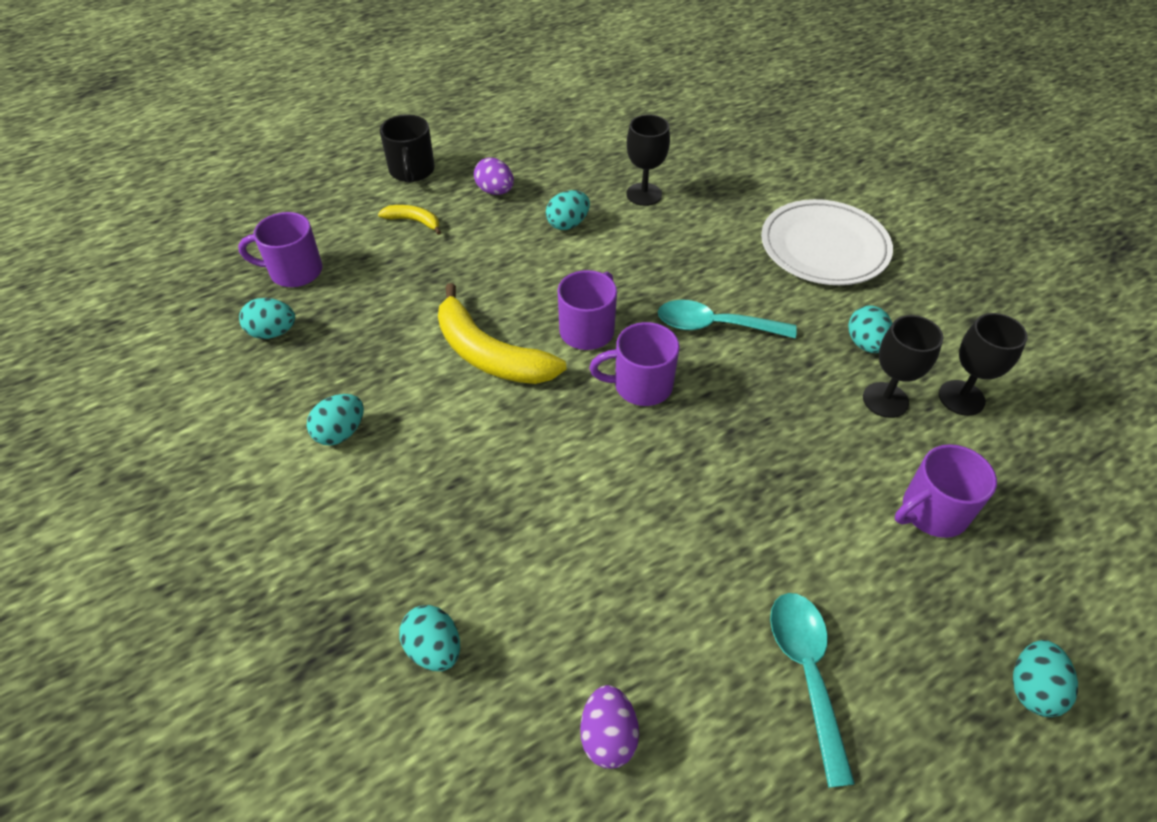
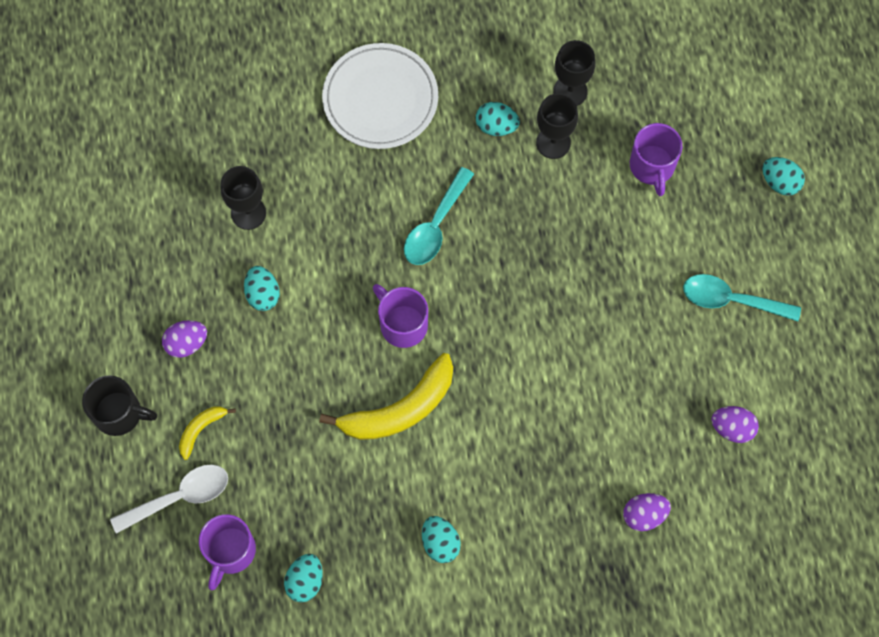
camera: 70 degrees left, 20 degrees up
turquoise egg [399,605,460,671] -> purple egg [623,493,671,531]
purple mug [589,322,680,406] -> none
none -> white spoon [110,465,228,534]

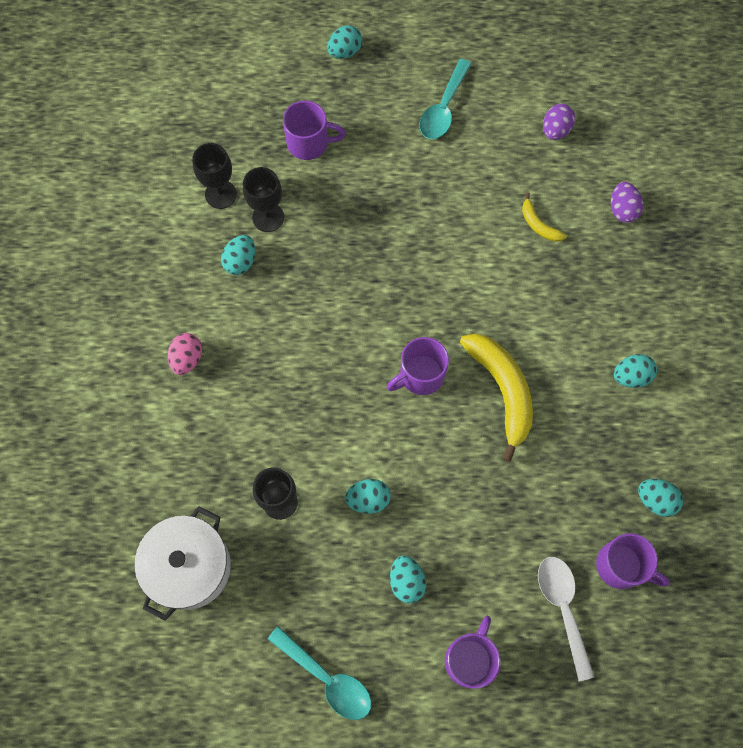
camera: 80 degrees left, 0 degrees up
black mug [82,375,157,436] -> purple mug [445,616,501,689]
purple egg [162,320,207,358] -> turquoise egg [390,555,426,603]
yellow banana [179,406,236,460] -> yellow banana moved to [522,193,567,242]
white plate [322,43,438,149] -> pink egg [168,333,202,375]
turquoise spoon [404,167,474,265] -> turquoise spoon moved to [268,626,371,720]
none -> white pot [135,506,231,620]

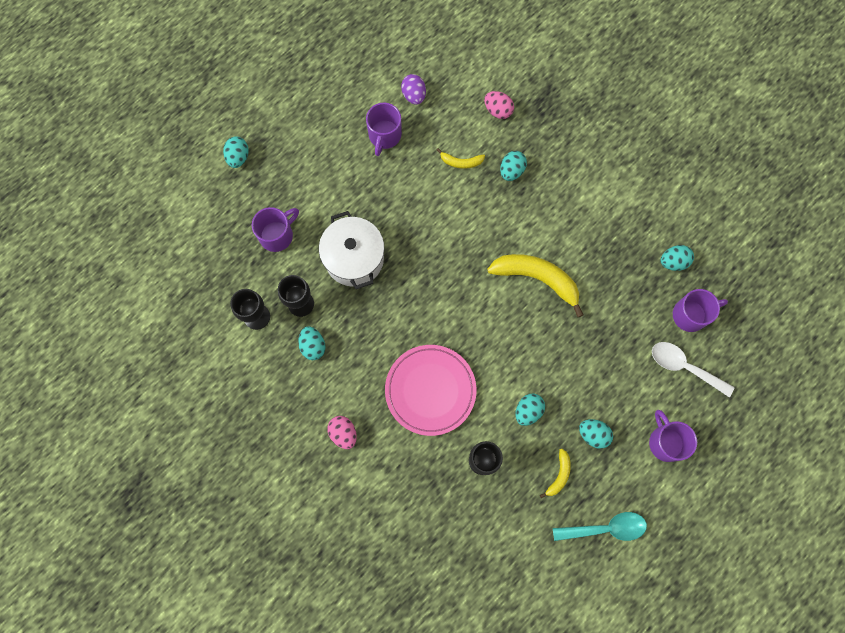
camera: 45 degrees left, 5 degrees up
white pot [135,506,231,620] -> white pot moved to [319,211,384,289]
purple mug [387,337,449,395] -> purple mug moved to [366,103,402,156]
turquoise spoon [419,59,472,139] -> none
purple egg [611,182,643,223] -> pink egg [484,91,514,119]
turquoise egg [614,354,657,388] -> turquoise egg moved to [500,151,527,181]
none -> pink plate [385,345,476,436]
none -> yellow banana [540,449,571,498]

